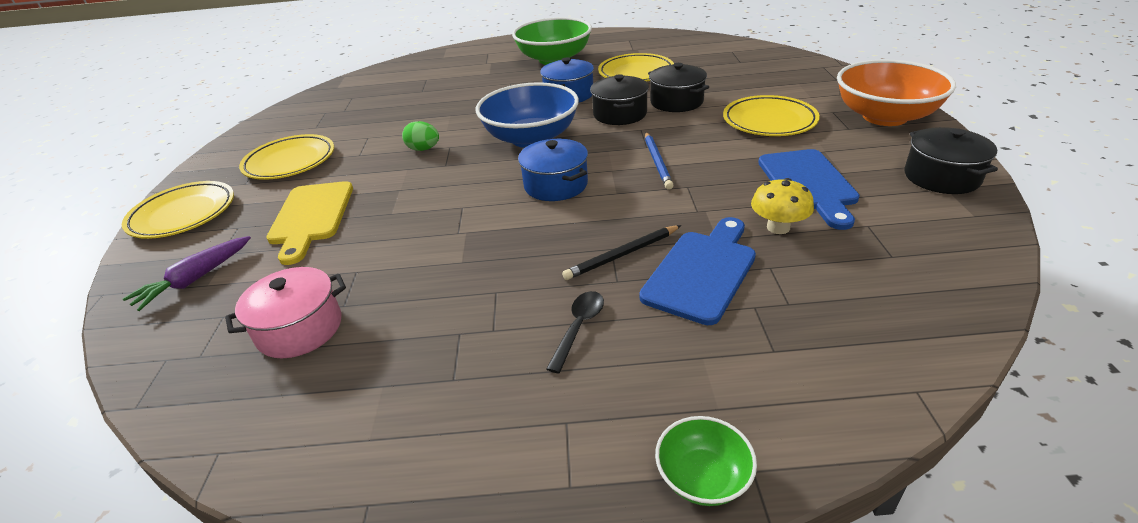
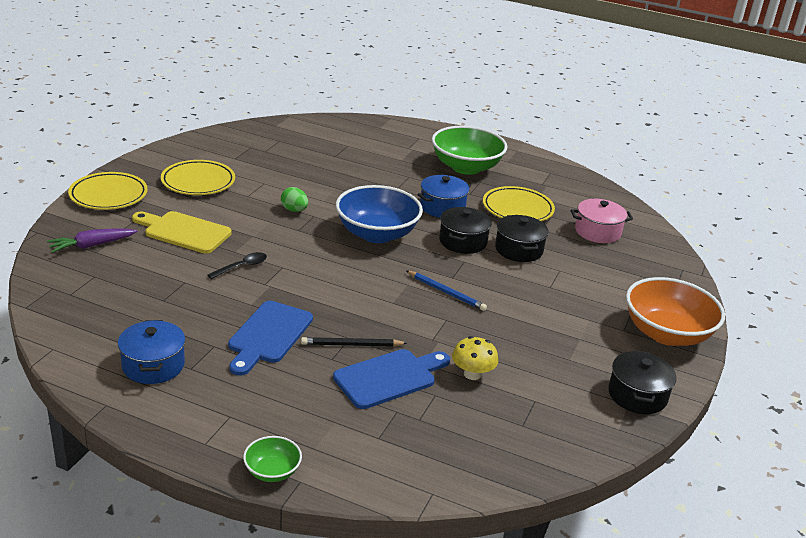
camera: 20 degrees right, 5 degrees down
pink pot [225,267,346,358] -> pink pot moved to [571,199,633,243]
yellow cutting board [266,181,353,265] -> yellow cutting board turned 90 degrees clockwise [132,211,232,253]
blue pot [518,139,588,201] -> blue pot moved to [118,320,185,384]
black spoon [546,291,604,373] -> black spoon moved to [208,252,267,279]
blue pencil [645,132,674,190] -> blue pencil turned 75 degrees counterclockwise [406,270,487,311]
yellow plate [723,95,820,136] -> none
blue cutting board [758,149,860,230] -> blue cutting board moved to [228,301,313,376]

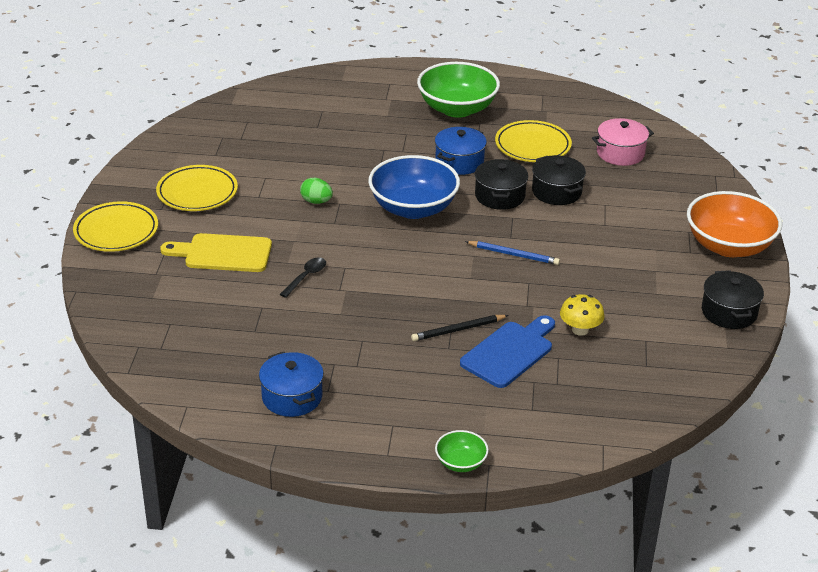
camera: 15 degrees left, 5 degrees up
purple carrot [47,229,137,253] -> none
blue cutting board [228,301,313,376] -> none

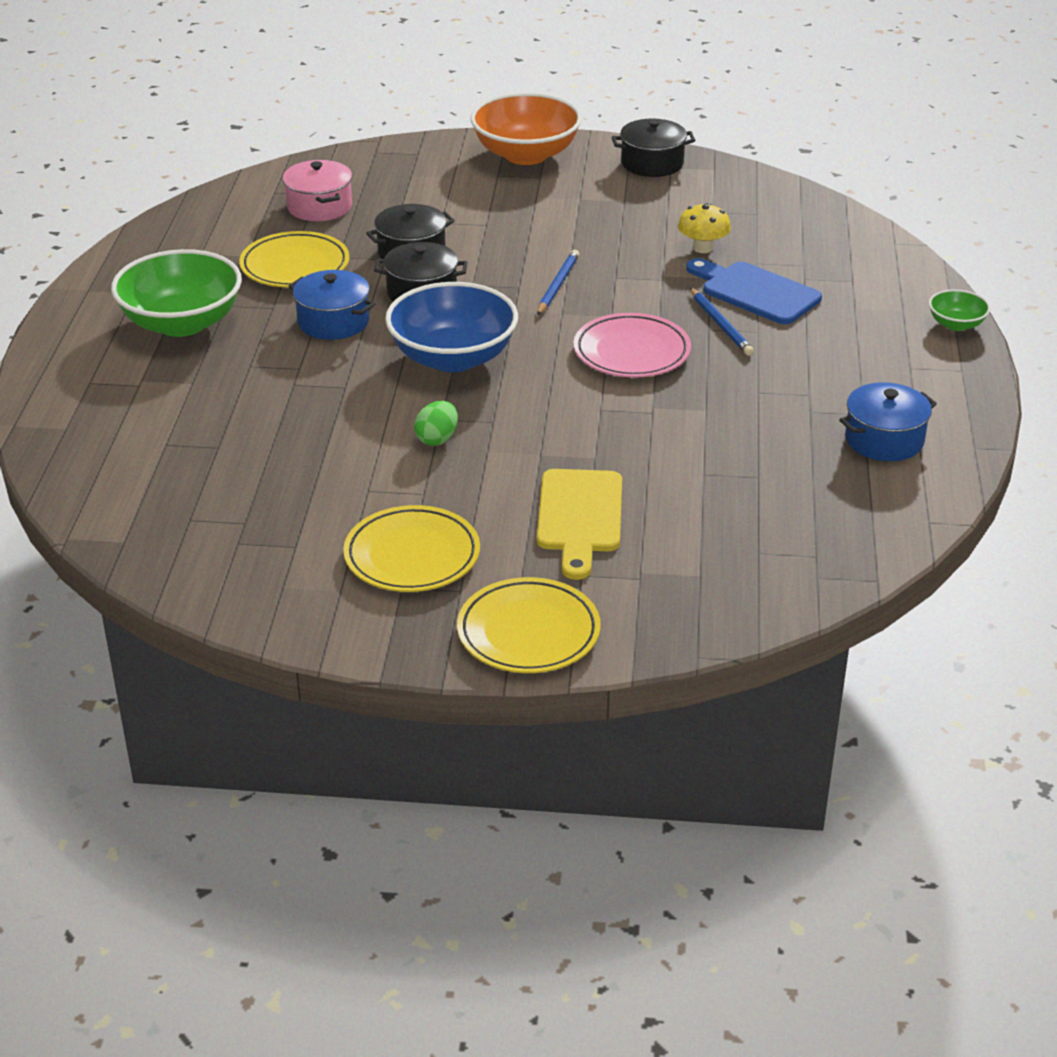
camera: 90 degrees left, 0 degrees up
black spoon [280,257,326,298] -> none
black pencil [411,315,509,341] -> blue pencil [690,288,754,356]
none -> pink plate [573,313,691,377]

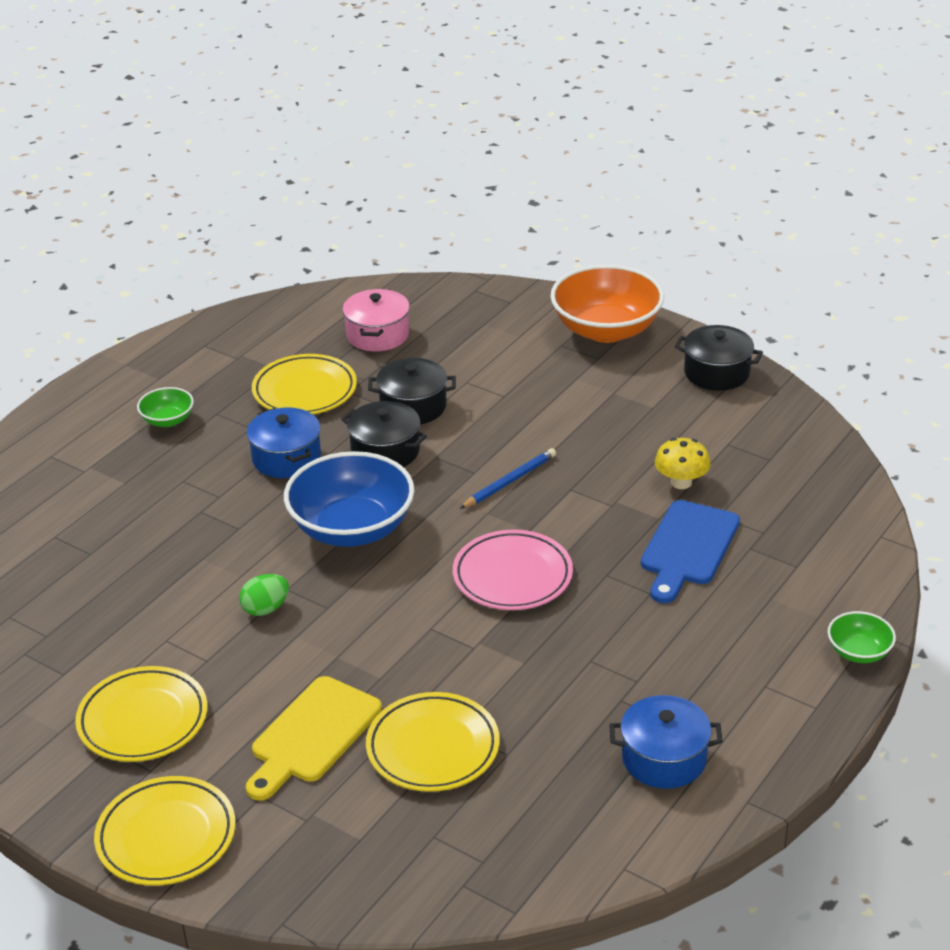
camera: 30 degrees right, 0 degrees up
green bowl [111,249,242,337] -> green bowl [137,387,194,427], size x0.47
blue cutting board [686,258,822,324] -> blue cutting board turned 135 degrees counterclockwise [641,500,740,603]
blue pencil [690,288,754,356] -> none
none -> yellow plate [366,692,500,792]

